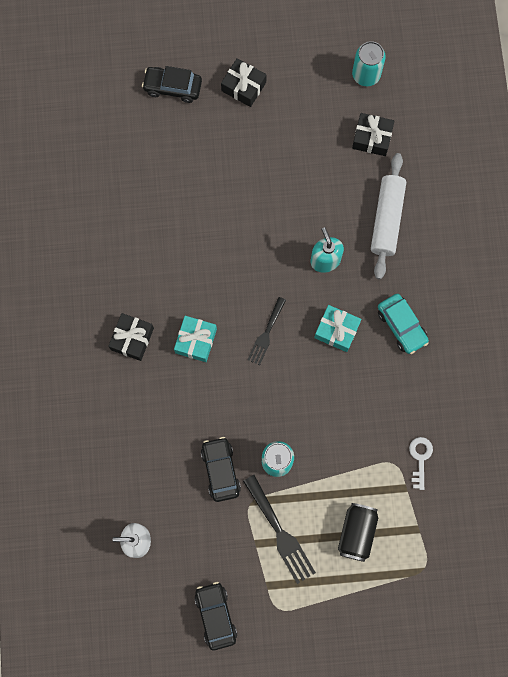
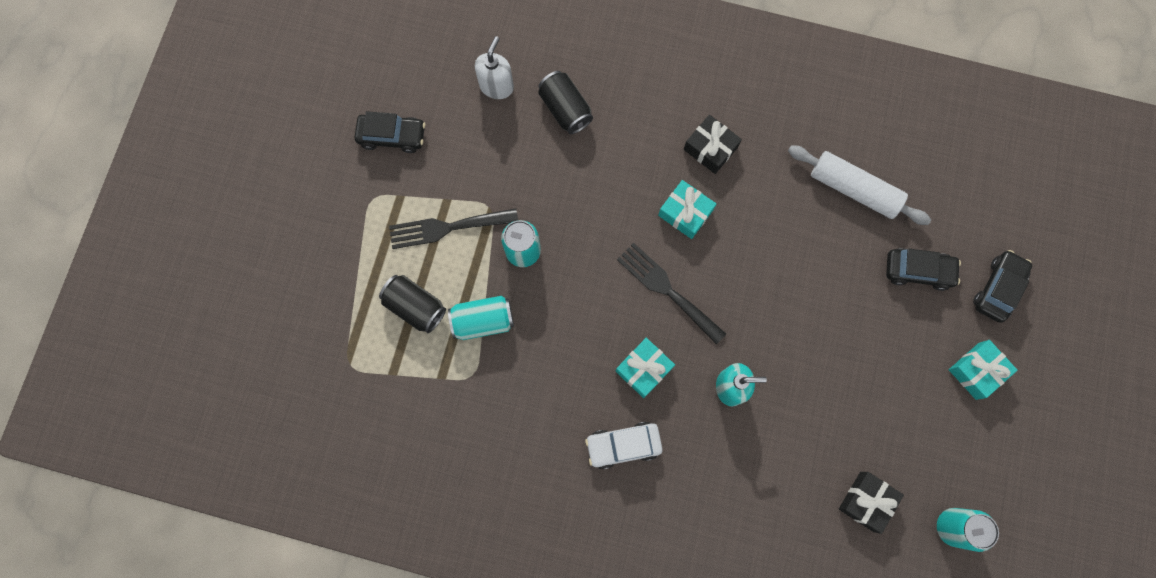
camera: 110 degrees right, 0 degrees up
black car [201,437,241,502] -> black car moved to [886,248,961,291]
black gift [221,58,267,107] -> turquoise gift [949,340,1018,400]
black fork [248,297,286,365] -> black fork [617,243,726,345], size x1.54
white rolling pin [371,153,406,279] -> white rolling pin moved to [788,145,931,225]
turquoise car [378,294,429,354] -> white car [585,422,663,469]
white key [409,437,433,490] -> none
none -> turquoise can [448,296,514,340]
none -> black can [538,71,593,134]

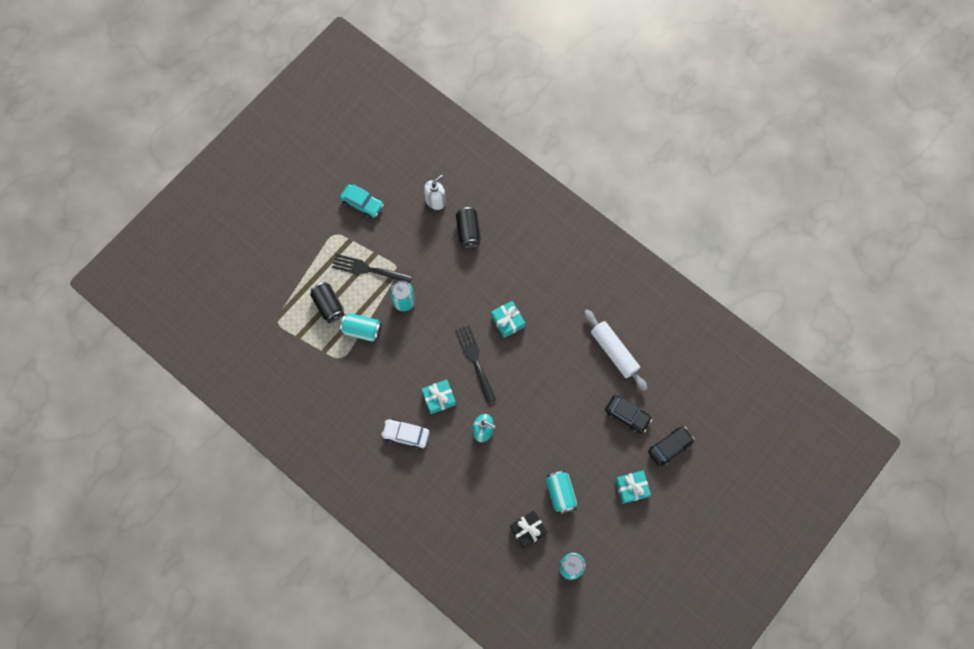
camera: 25 degrees right, 5 degrees down
black car [354,111,425,153] -> turquoise car [340,184,384,219]
black gift [684,115,742,174] -> none
none -> turquoise can [546,471,577,514]

